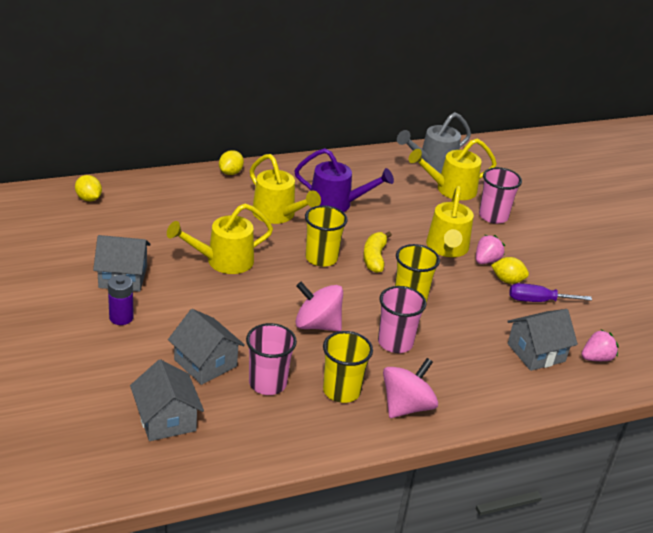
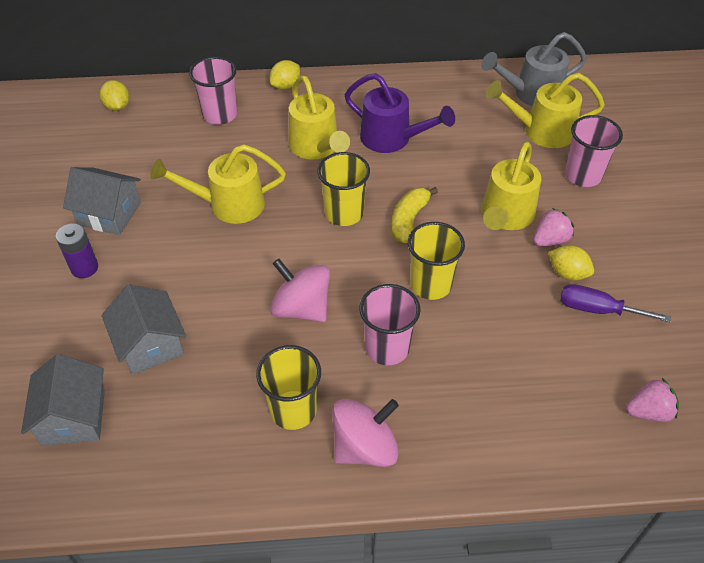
camera: 20 degrees right, 15 degrees up
pink cup [246,323,297,395] -> pink cup moved to [189,57,237,125]
grey house [507,309,578,371] -> none

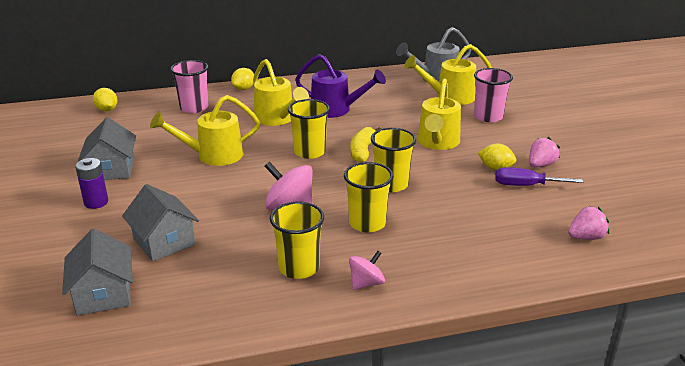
camera: 10 degrees left, 20 degrees down
grey house [63,167,141,235] -> grey house turned 75 degrees clockwise [78,117,136,180]
pink spinning top [332,399,399,467] -> pink spinning top [349,251,385,290], size x0.60
pink cup [359,284,421,365] -> yellow cup [344,162,393,232]
pink strawberry [533,208,574,246] -> pink strawberry moved to [529,137,560,167]

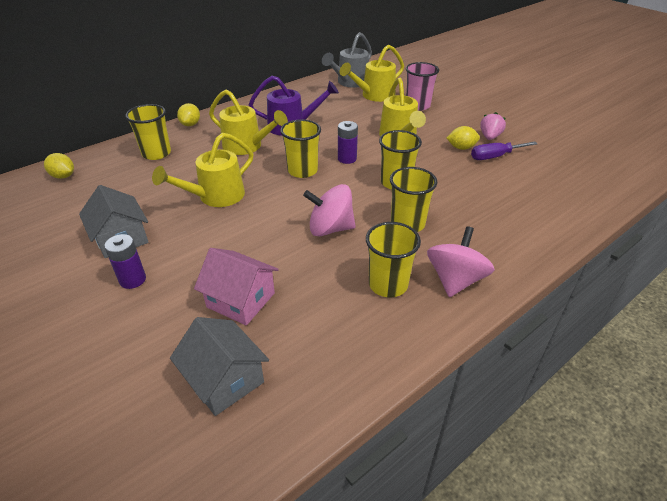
camera: 25 degrees left, 10 degrees up
grey house [122,184,199,262] -> pink house [194,248,279,325]
pink cup [170,60,208,113] -> yellow cup [125,104,171,160]
pink spinning top [349,251,385,290] -> pink spinning top [427,226,495,297], size x1.66
yellow banana [350,127,381,163] -> purple battery [338,121,358,164]
pink strawberry [568,206,609,240] -> none

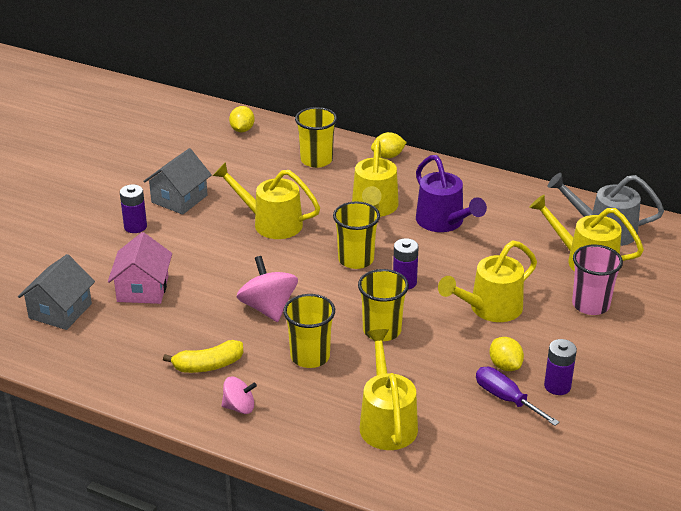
camera: 65 degrees right, 5 degrees down
yellow cup [366,222,421,297] -> yellow banana [163,340,243,373]
pink spinning top [427,226,495,297] -> pink spinning top [222,377,257,414], size x0.60
pink strawberry [480,112,506,140] -> purple battery [544,339,577,395]
none -> yellow watering can [360,329,418,450]

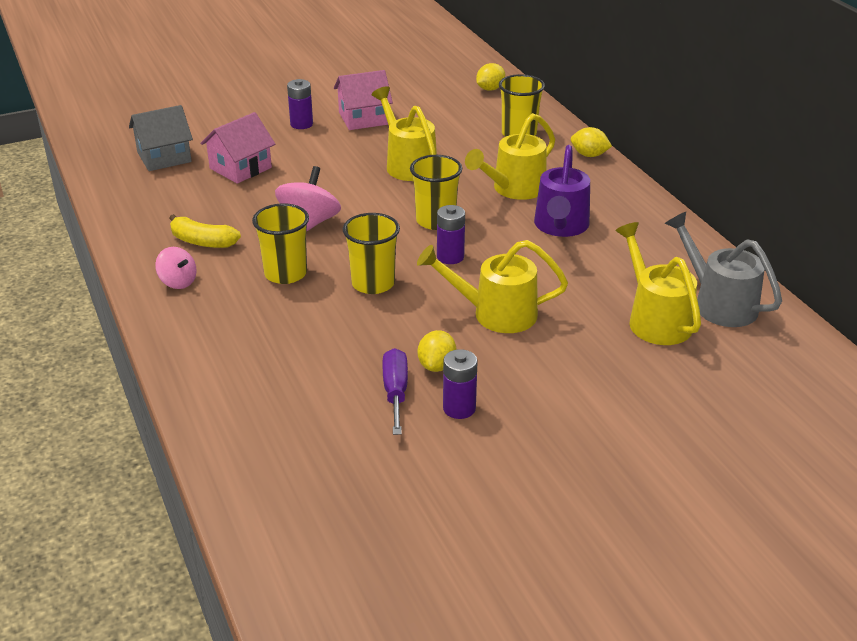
camera: 40 degrees right, 0 degrees up
grey house [143,148,212,215] -> pink house [334,70,393,130]
yellow watering can [360,329,418,450] -> none
pink cup [572,245,623,315] -> none

